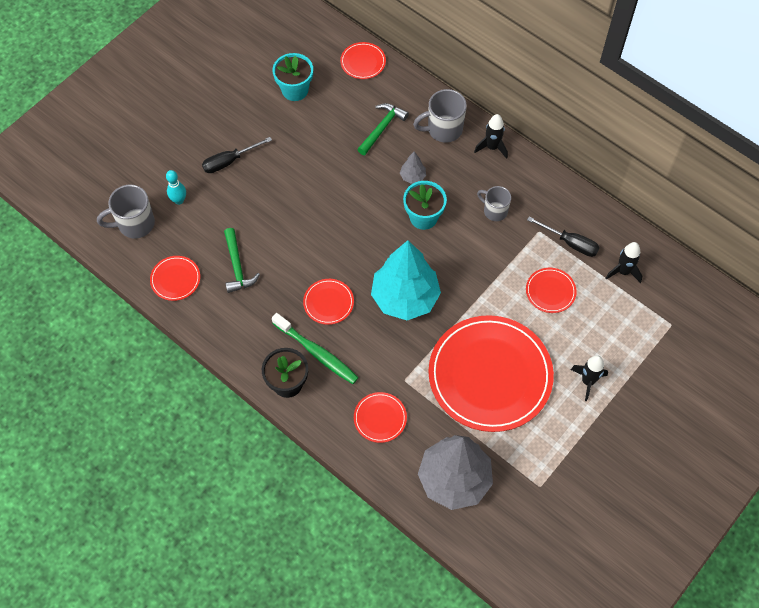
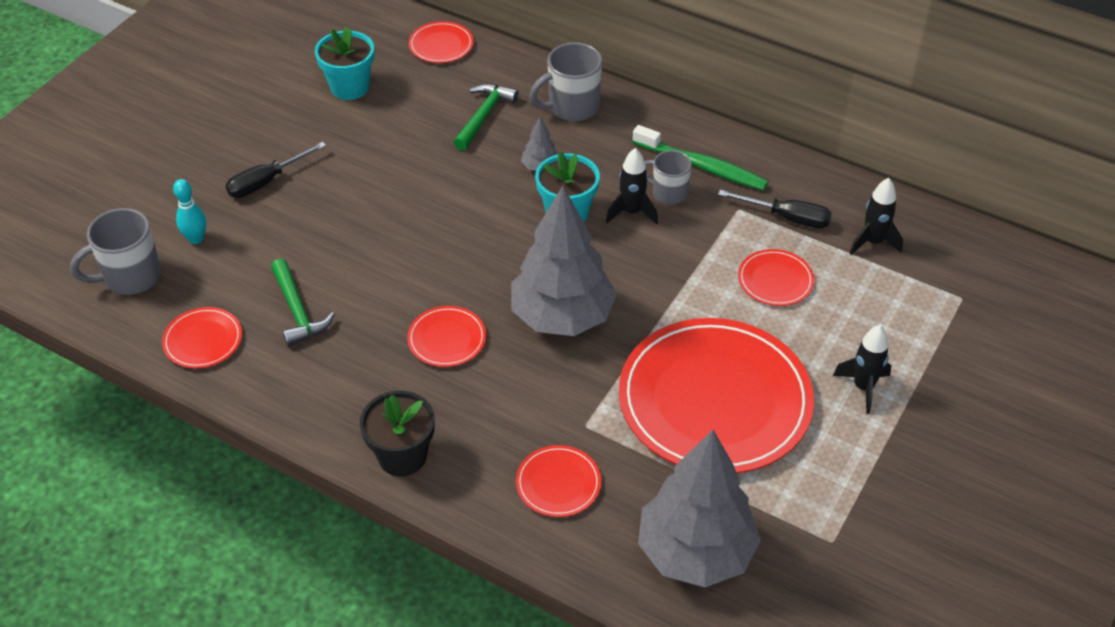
camera: 10 degrees left, 15 degrees down
green toothbrush [272,313,359,384] -> green toothbrush moved to [633,125,768,191]
turquoise tree [371,240,441,320] -> grey tree [511,186,617,336]
black rocket [474,114,508,159] -> black rocket moved to [606,148,658,224]

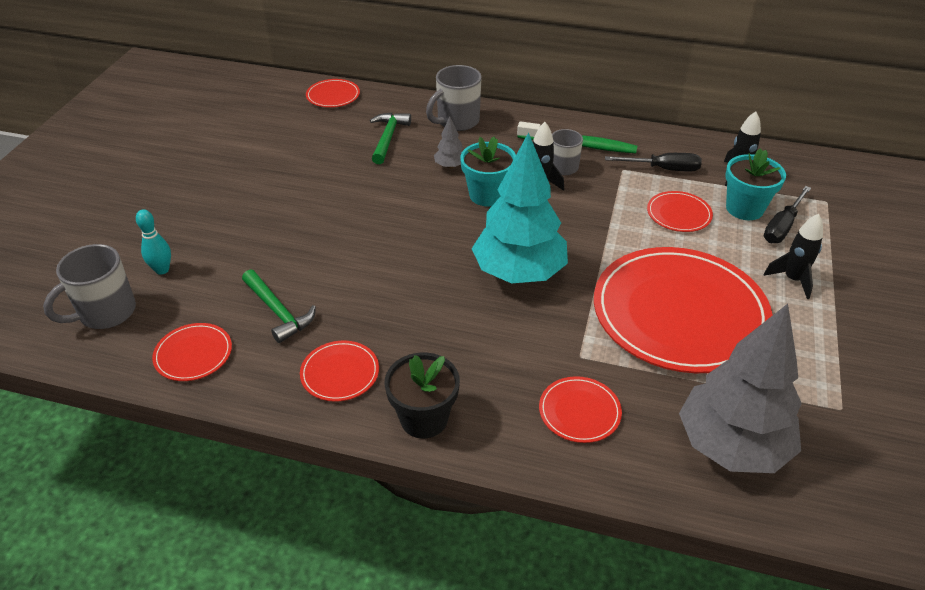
camera: 15 degrees left, 5 degrees down
black screwdriver [225,142,326,198] -> black screwdriver moved to [764,186,811,243]
turquoise flower pot [315,27,374,100] -> turquoise flower pot moved to [725,148,786,220]
red plate [407,306,486,367] -> red plate moved to [300,341,379,402]
grey tree [511,186,617,336] -> turquoise tree [472,132,568,284]

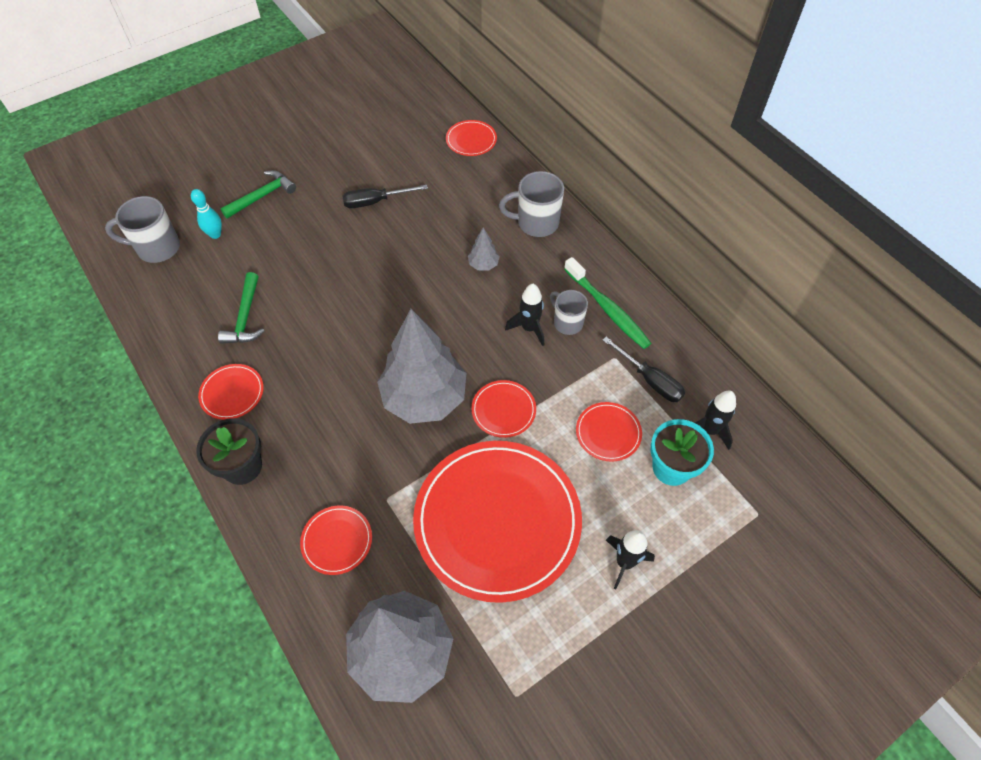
camera: 40 degrees right, 15 degrees up
red plate [152,323,232,381] -> red plate moved to [471,380,536,438]
green hammer [370,113,411,164] -> green hammer moved to [220,170,296,219]
turquoise flower pot [460,136,516,206] -> none
turquoise tree [472,132,568,284] -> grey tree [377,309,466,424]
black screwdriver [764,186,811,243] -> black screwdriver moved to [342,185,428,208]

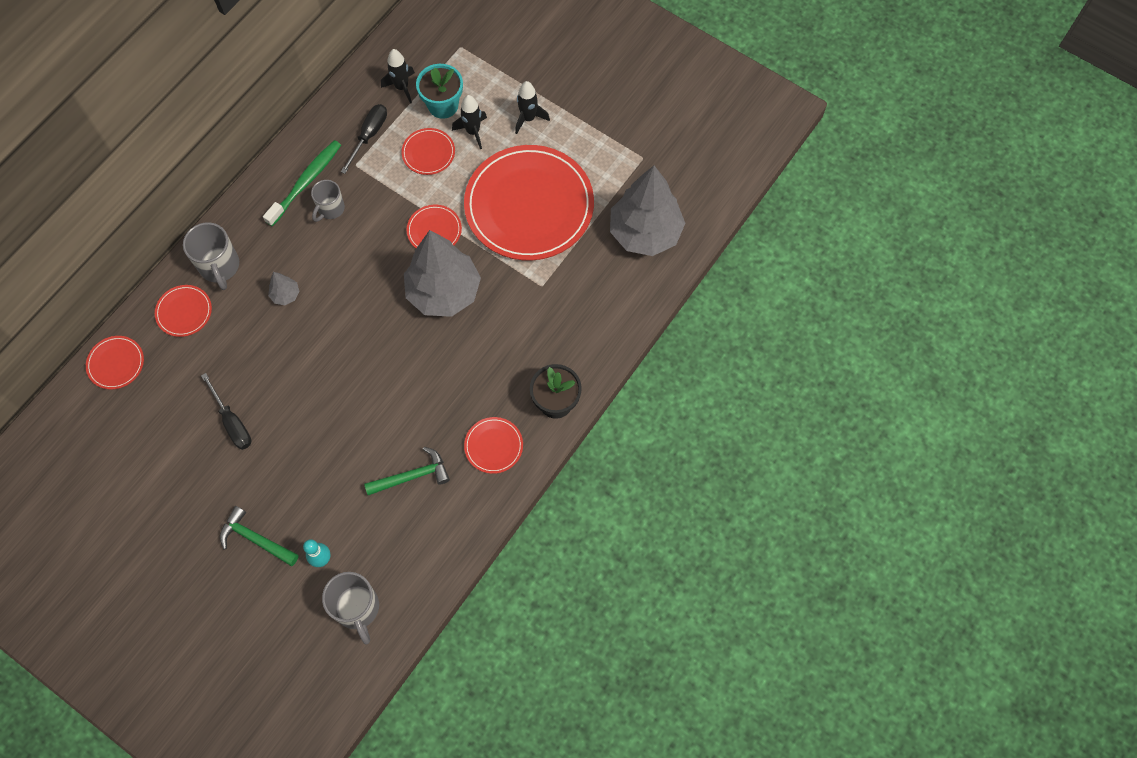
camera: 110 degrees left, 10 degrees up
red plate [300,506,372,575] -> red plate moved to [155,285,212,337]
black rocket [505,284,544,346] -> black rocket moved to [452,95,487,149]

